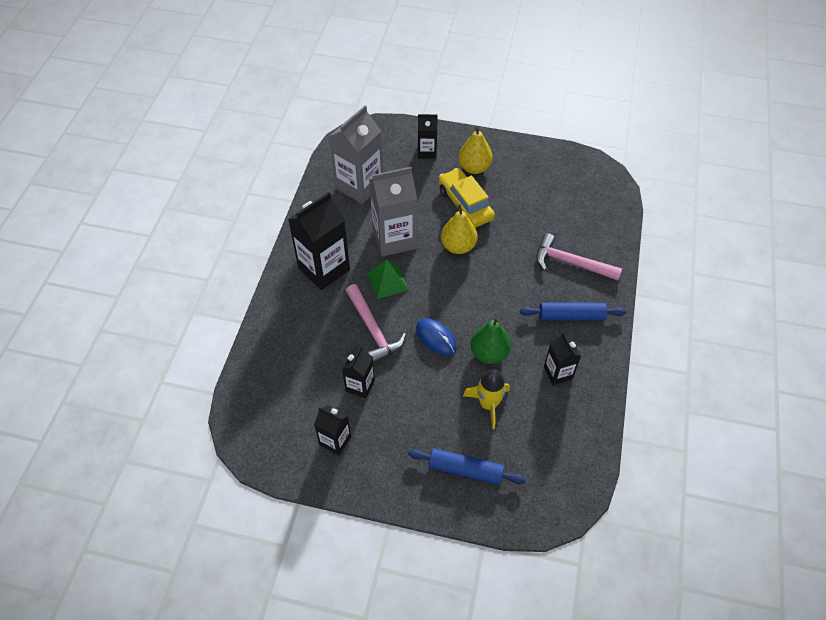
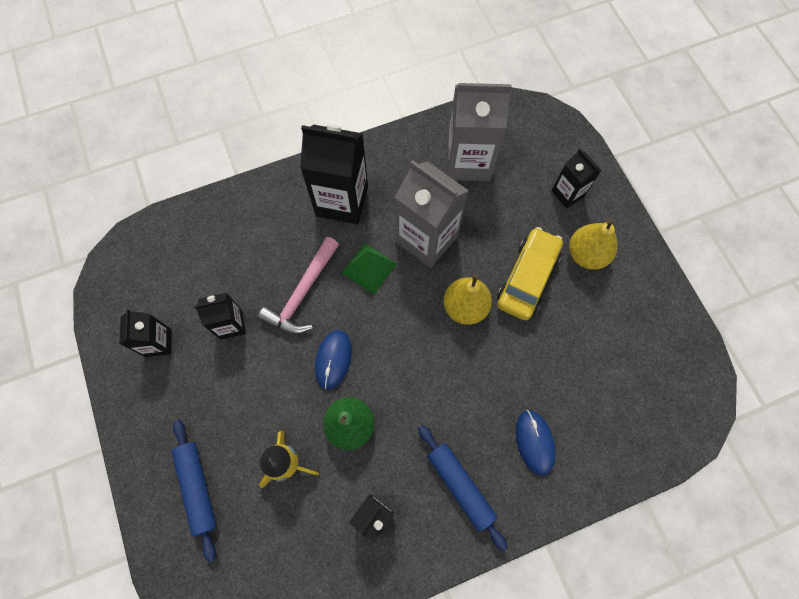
camera: 55 degrees right, 15 degrees up
pink hammer [536,233,622,281] -> blue mouse [516,410,556,476]

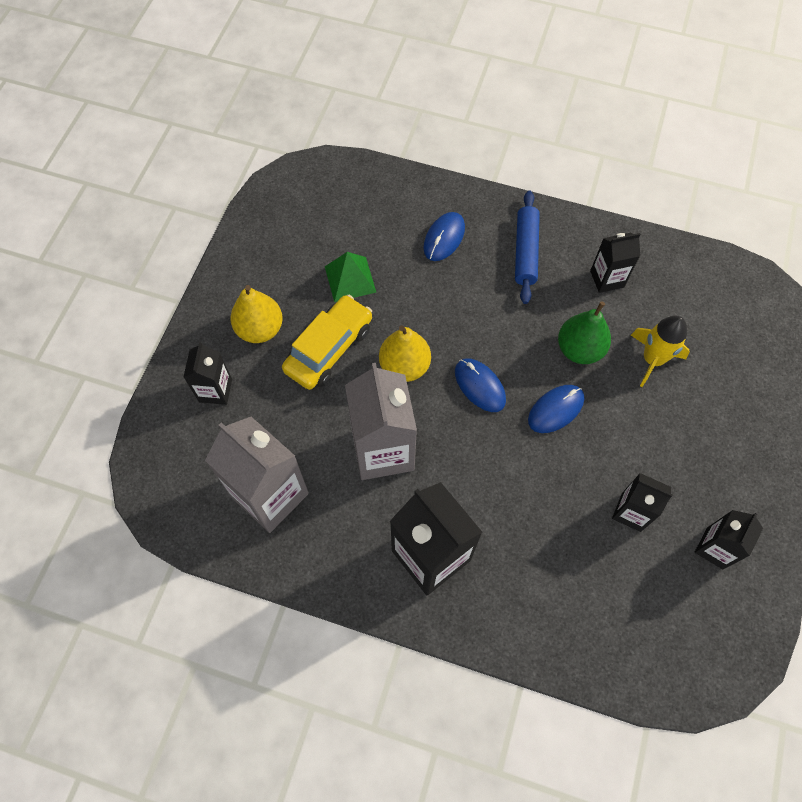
camera: 140 degrees left, 5 degrees down
blue rolling pin [172,420,217,562] -> none
pink hammer [258,237,339,335] -> none
green pyramid [342,243,397,294] -> green pyramid moved to [325,252,377,302]
yellow car [497,227,563,320] -> yellow car turned 150 degrees clockwise [282,295,372,390]
none -> blue mouse [455,358,506,412]

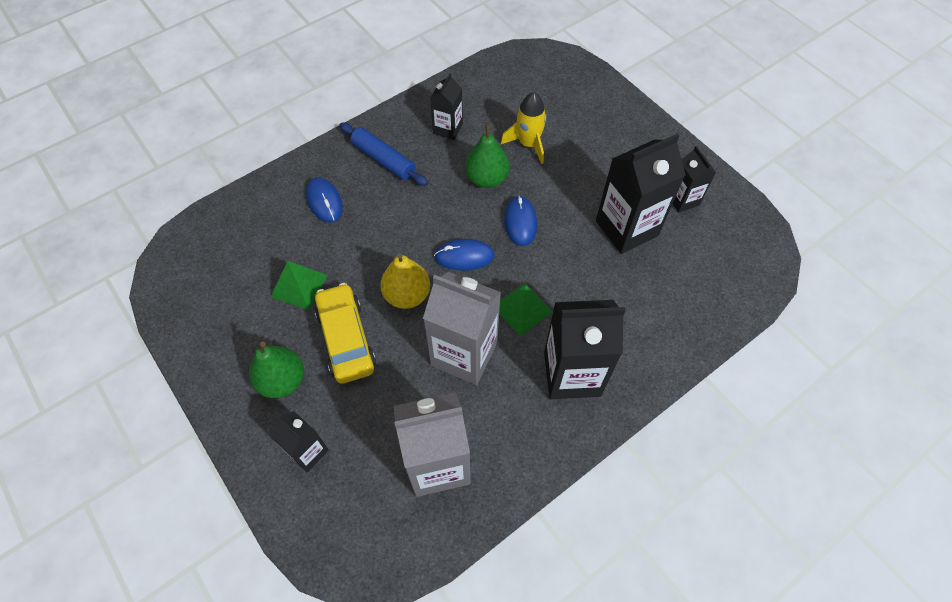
camera: 55 degrees left, 5 degrees down
yellow pear [230,285,283,343] -> green pear [249,342,304,398]
black carton [612,473,673,532] -> black carton [596,133,686,254], size x1.82
none -> green pyramid [499,283,553,336]

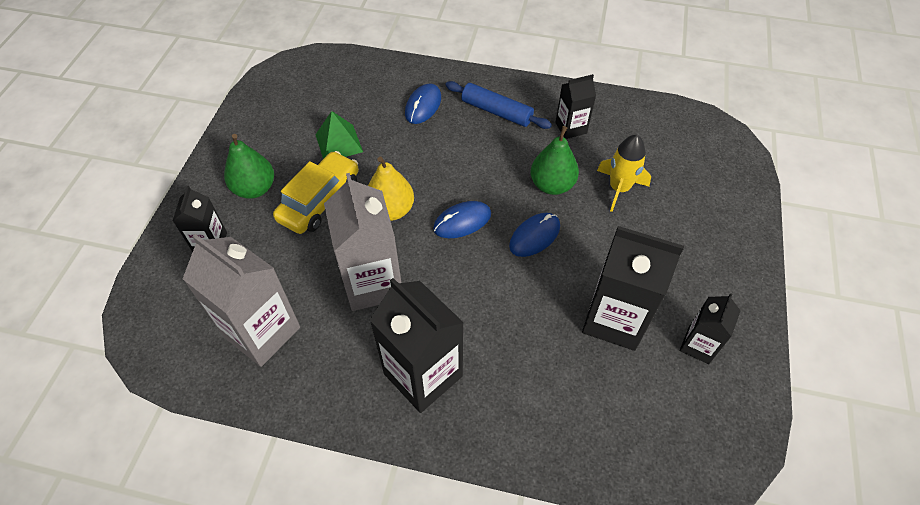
camera: 50 degrees right, 5 degrees down
blue rolling pin [340,123,428,186] -> blue rolling pin turned 60 degrees counterclockwise [445,81,552,129]
blue mouse [434,239,495,271] -> blue mouse turned 75 degrees counterclockwise [433,201,491,238]
green pyramid [499,283,553,336] -> none

